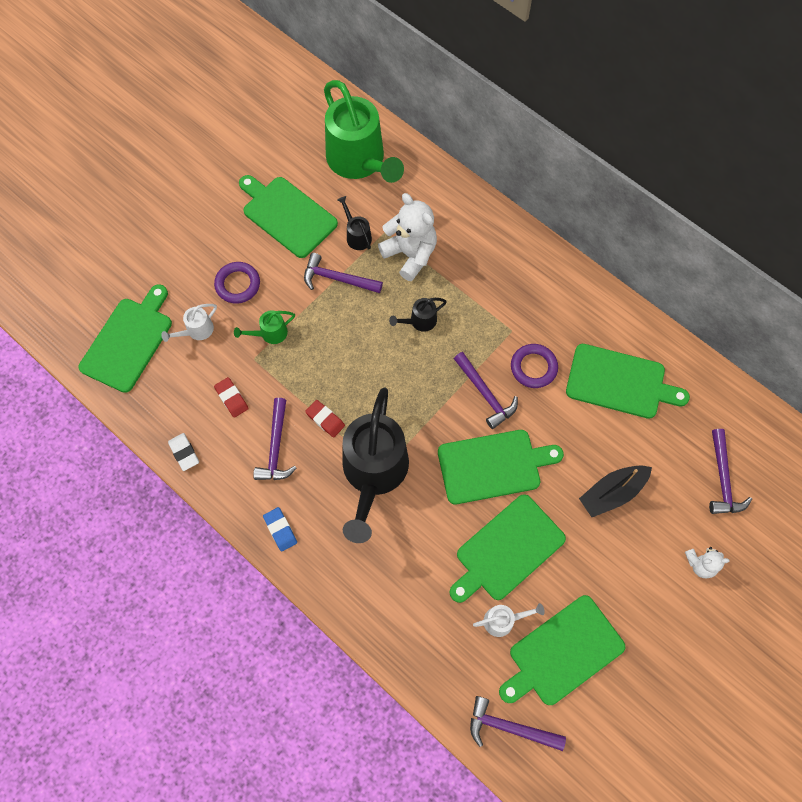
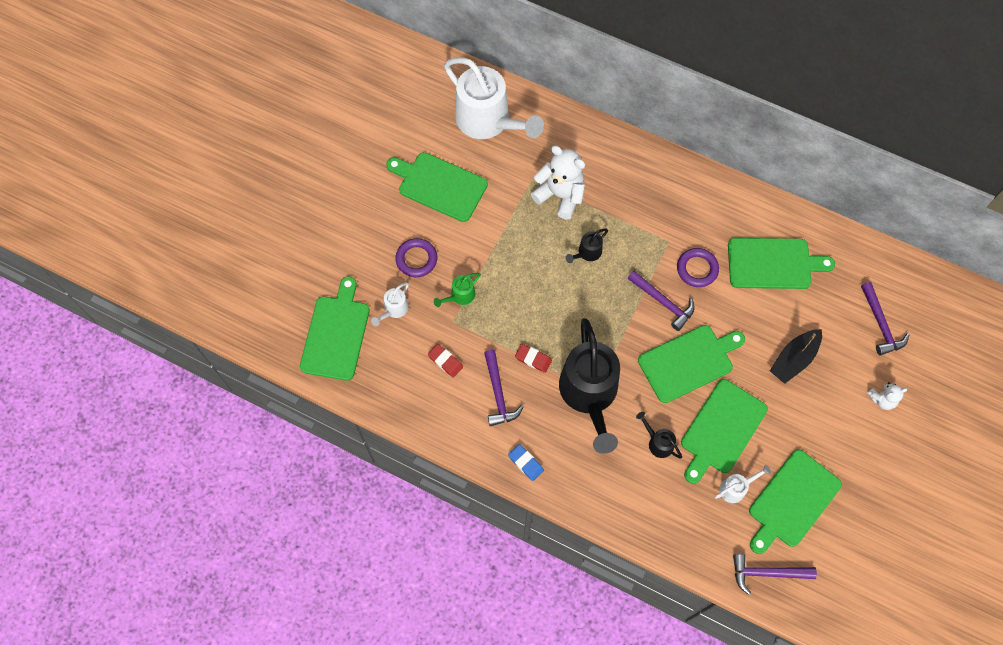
camera: 15 degrees left, 0 degrees up
white eraser [168,433,199,471] -> none
purple hammer [304,253,383,293] -> none
green watering can [324,80,404,183] -> white watering can [444,57,544,139]
black watering can [337,196,372,250] -> black watering can moved to [636,412,682,459]

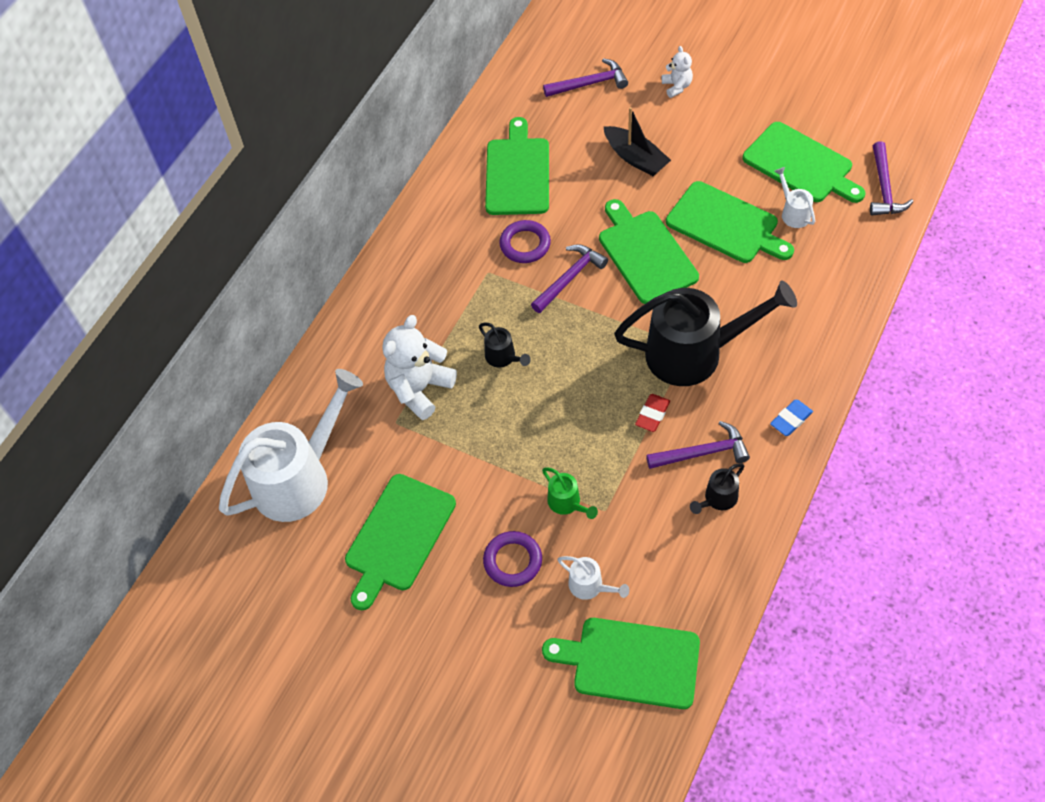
camera: 85 degrees left, 10 degrees down
red eraser [428,344,463,378] -> none
black watering can [636,412,682,459] -> black watering can moved to [690,463,744,514]

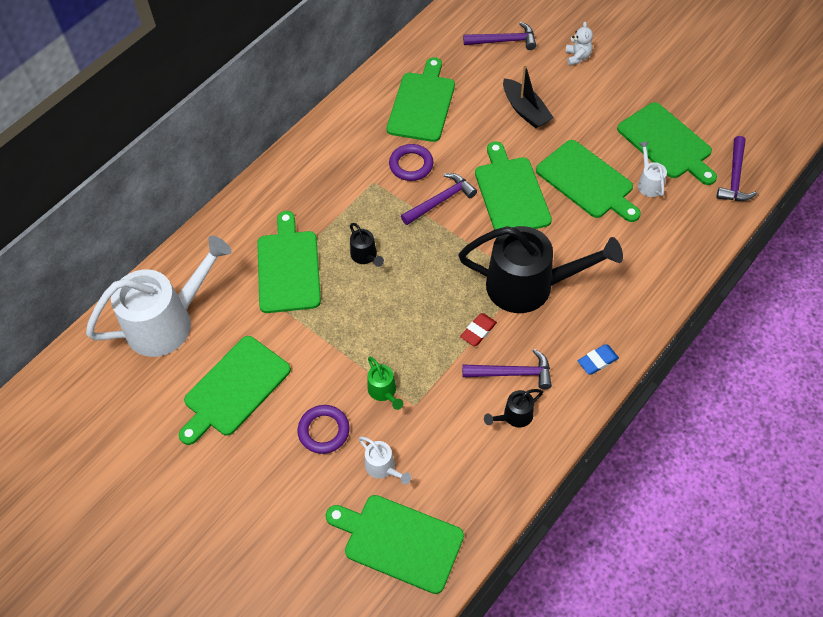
camera: 10 degrees right, 0 degrees up
white teddy bear [383,315,457,420] -> green cutting board [257,211,321,313]

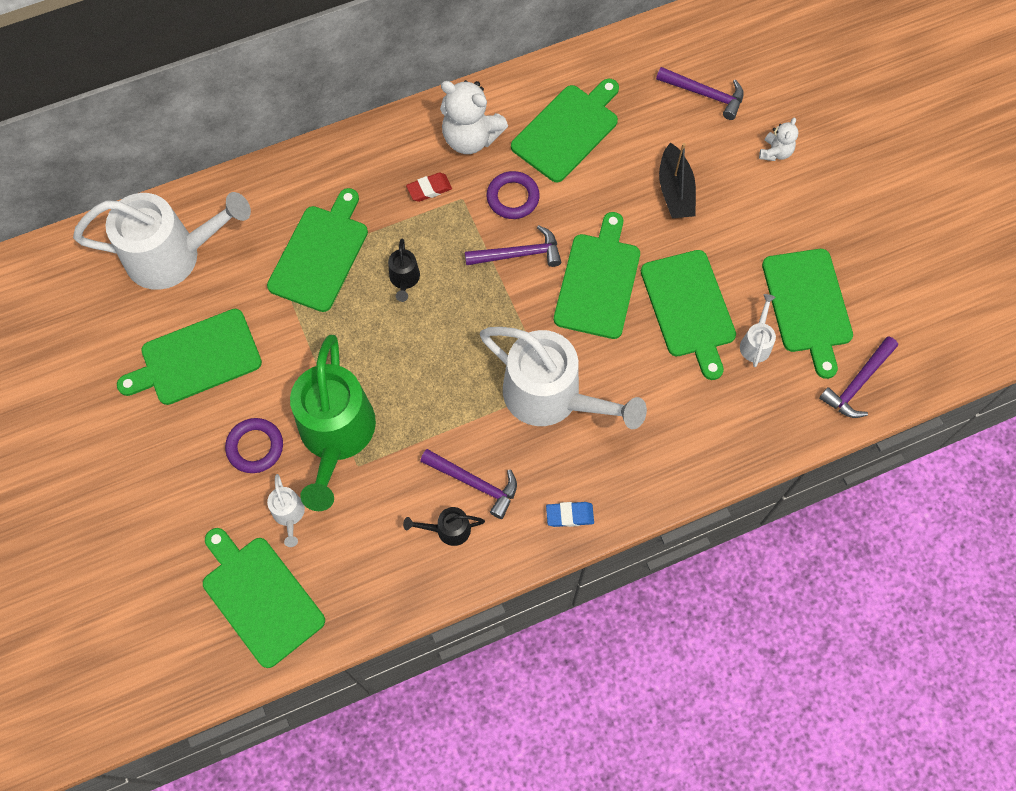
camera: 25 degrees right, 10 degrees up
green watering can [368,357,403,410] -> green watering can [290,335,376,511], size x2.39
black watering can [459,226,623,313] -> white watering can [480,327,647,429]
red eraser [460,313,497,346] -> red eraser moved to [406,173,452,202]
none -> white teddy bear [440,80,508,154]

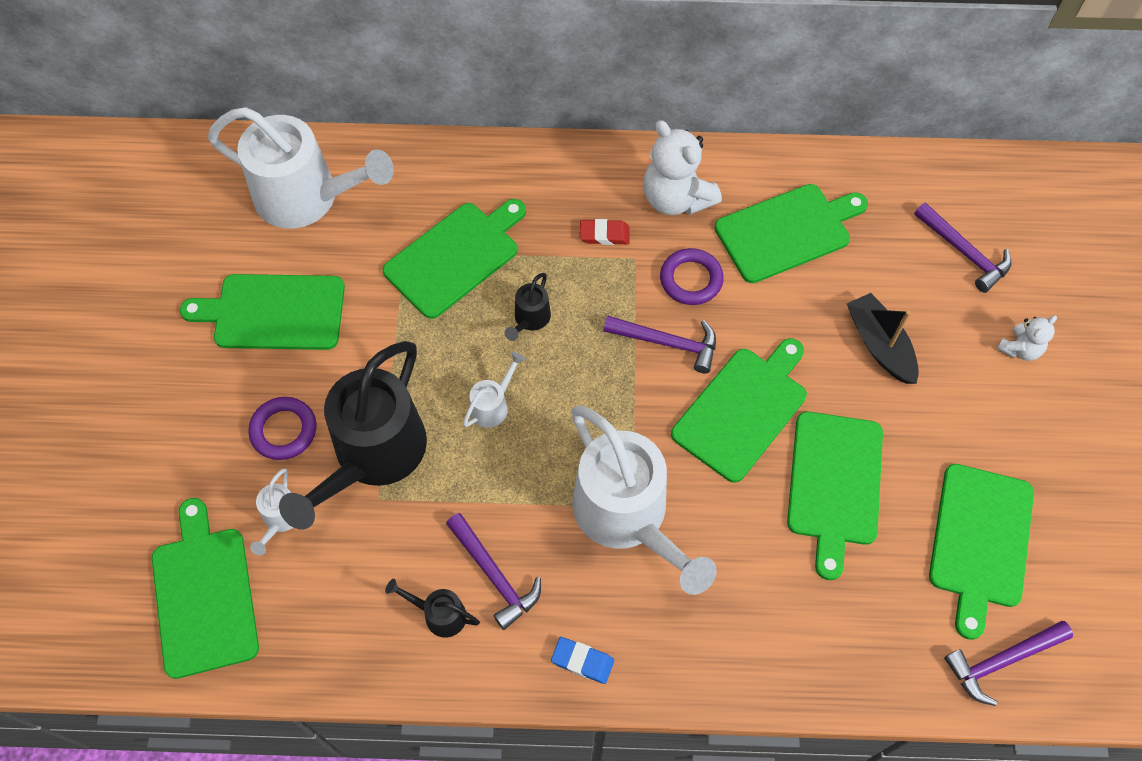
camera: 25 degrees right, 5 degrees down
green watering can [290,335,376,511] -> black watering can [279,341,427,530]
black boat [659,142,696,218] -> black boat turned 135 degrees clockwise [847,293,919,384]
white watering can [740,294,776,367] -> white watering can moved to [463,352,525,428]

